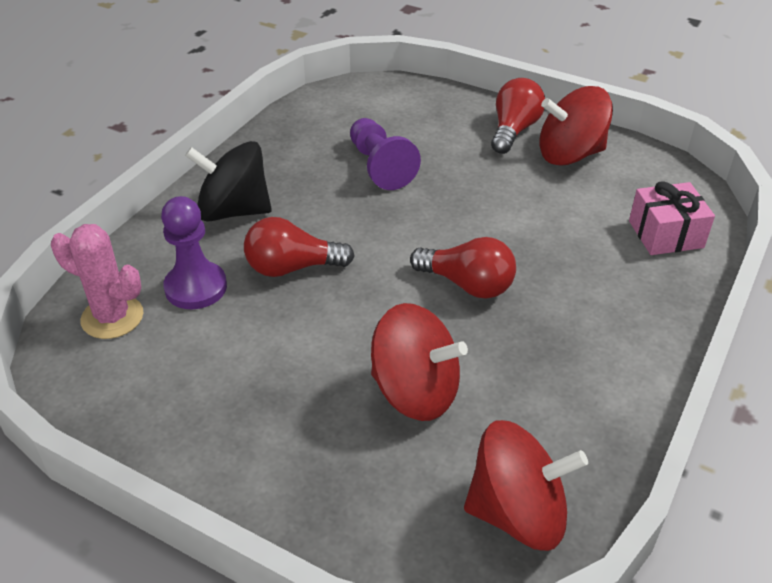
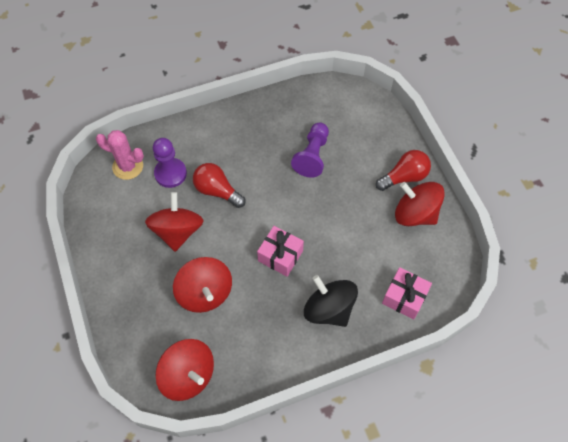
camera: 40 degrees right, 20 degrees up
pink cactus [51,224,144,339] -> pink cactus turned 45 degrees counterclockwise [96,130,144,180]
black spinning top [185,141,272,222] -> black spinning top moved to [304,275,358,327]
red light bulb [410,237,516,299] -> pink gift [257,226,304,277]
none -> red spinning top [145,192,204,252]

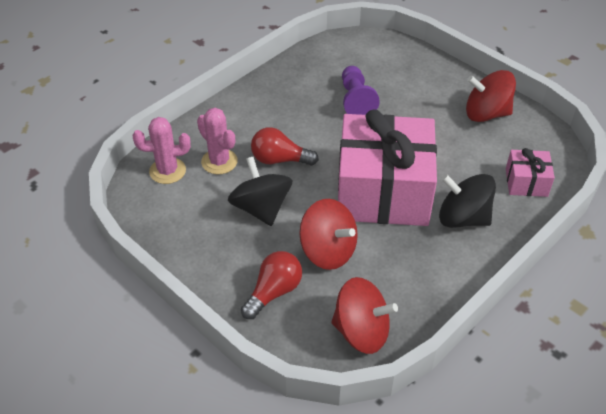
camera: 25 degrees left, 15 degrees down
red spinning top [145,192,204,252] -> black spinning top [228,157,292,226]
purple pawn [153,138,187,188] -> pink cactus [197,108,238,174]
pink gift [257,226,304,277] -> pink gift [338,110,437,226], size x2.30
red light bulb [376,150,431,191] -> red light bulb moved to [241,251,302,319]

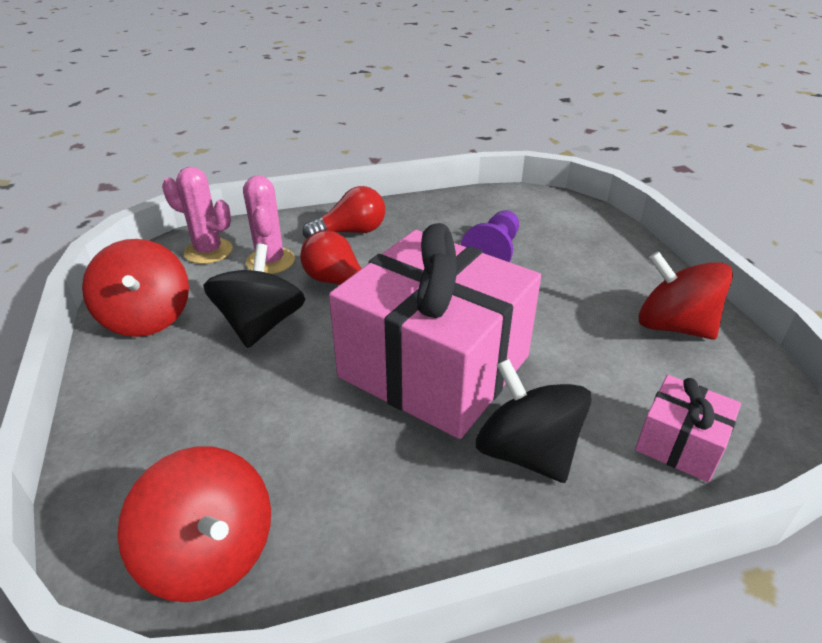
camera: 30 degrees right, 10 degrees down
red light bulb [241,251,302,319] -> red light bulb moved to [303,186,385,238]
red spinning top [299,199,358,270] -> red spinning top moved to [82,239,189,337]

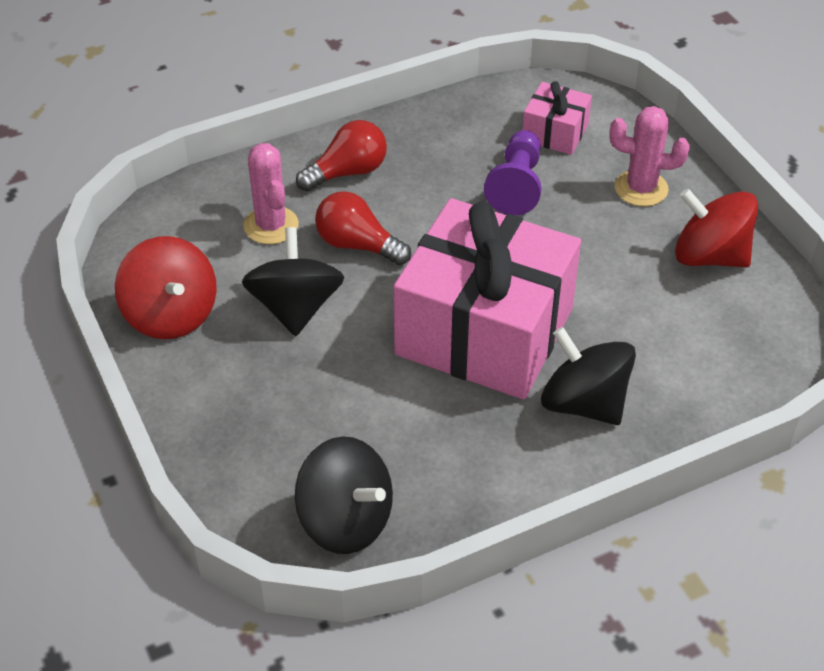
camera: 10 degrees left, 10 degrees up
red spinning top [117,446,271,602] -> black spinning top [295,436,393,554]
pink cactus [162,167,233,264] -> pink cactus moved to [609,106,690,206]
pink gift [635,375,741,483] -> pink gift moved to [523,81,592,155]

